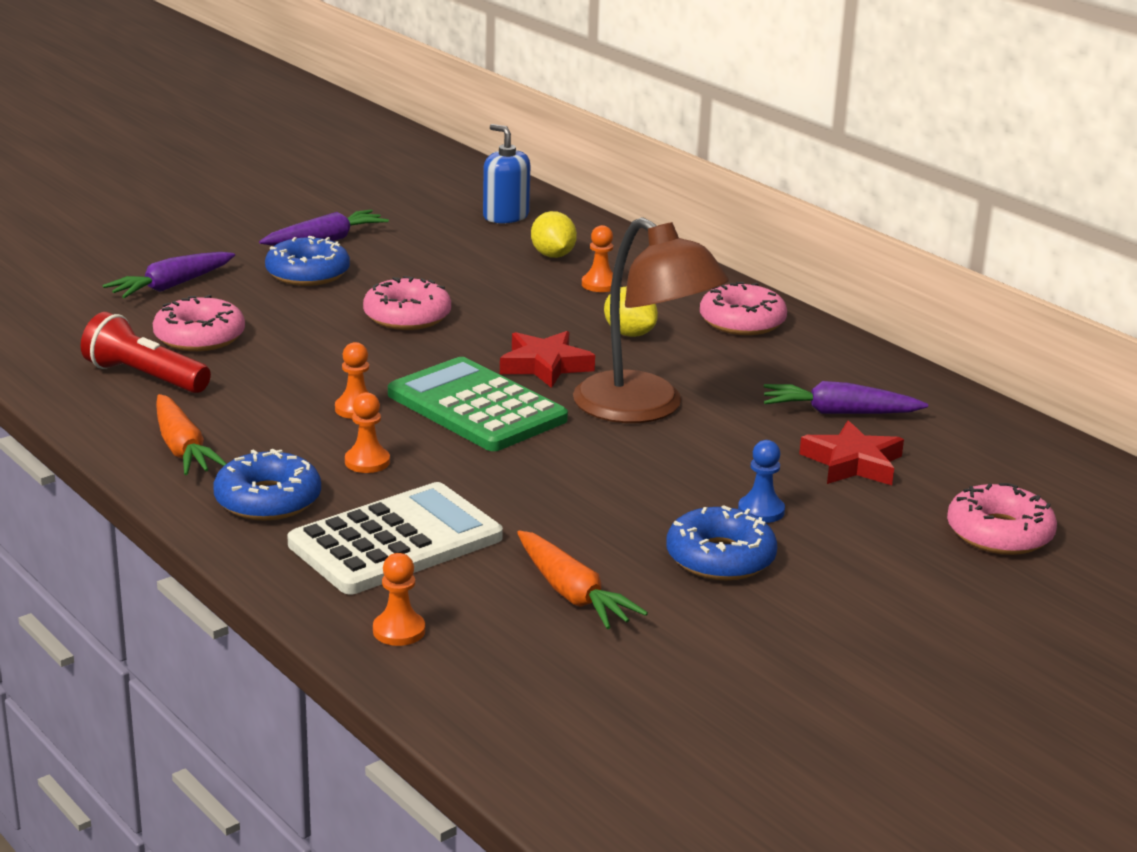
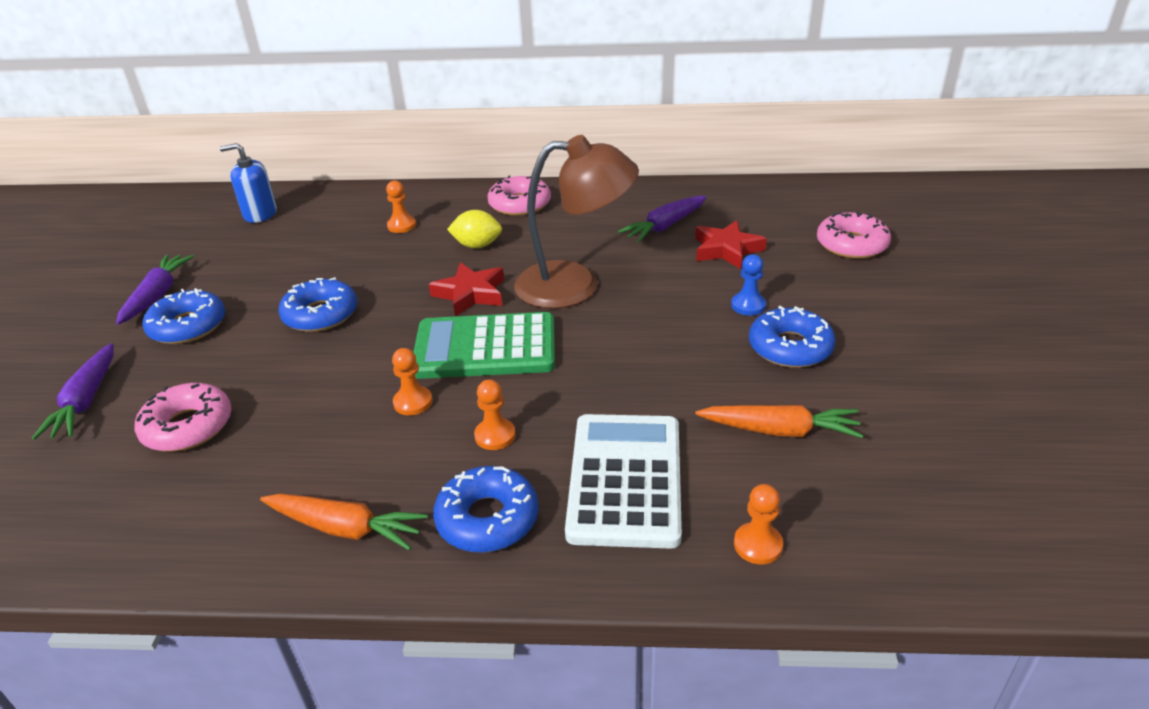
camera: 45 degrees left, 10 degrees up
red flashlight [81,312,211,393] -> none
pink donut [363,276,451,330] -> blue donut [278,277,357,332]
yellow lemon [531,211,577,258] -> none

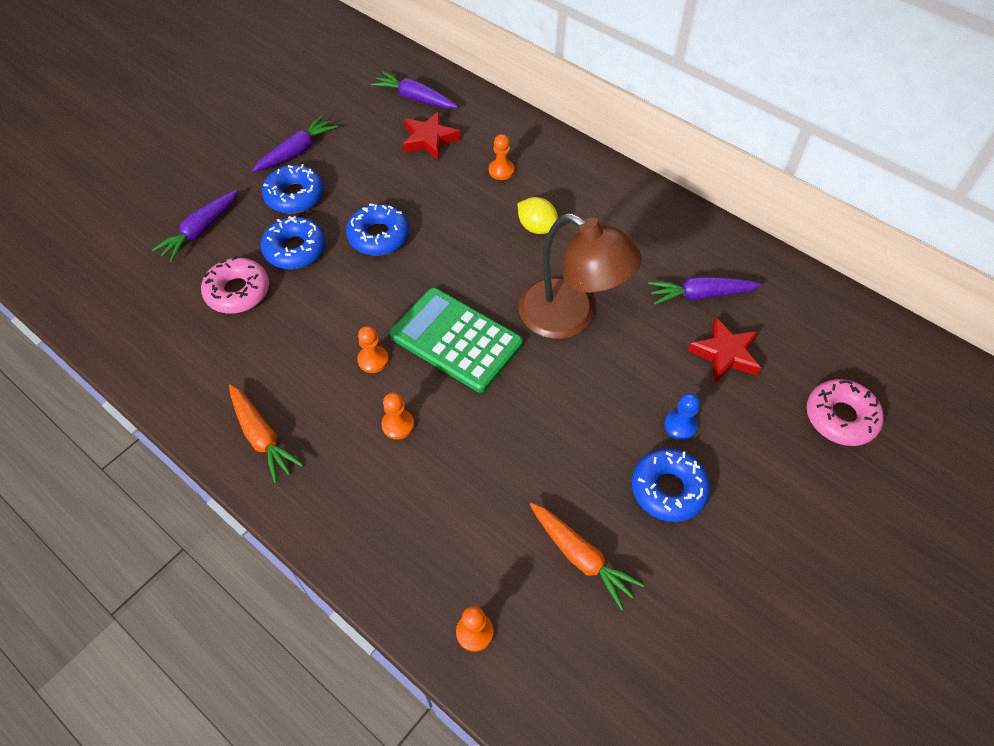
camera: 35 degrees right, 20 degrees up
blue soap dispenser [220,143,277,223] -> purple carrot [371,71,458,108]
red star [429,262,504,316] -> red star moved to [402,111,460,160]
blue donut [433,466,539,553] -> blue donut moved to [261,216,326,269]
pink donut [488,175,551,216] -> none
white calculator [565,414,682,549] -> none

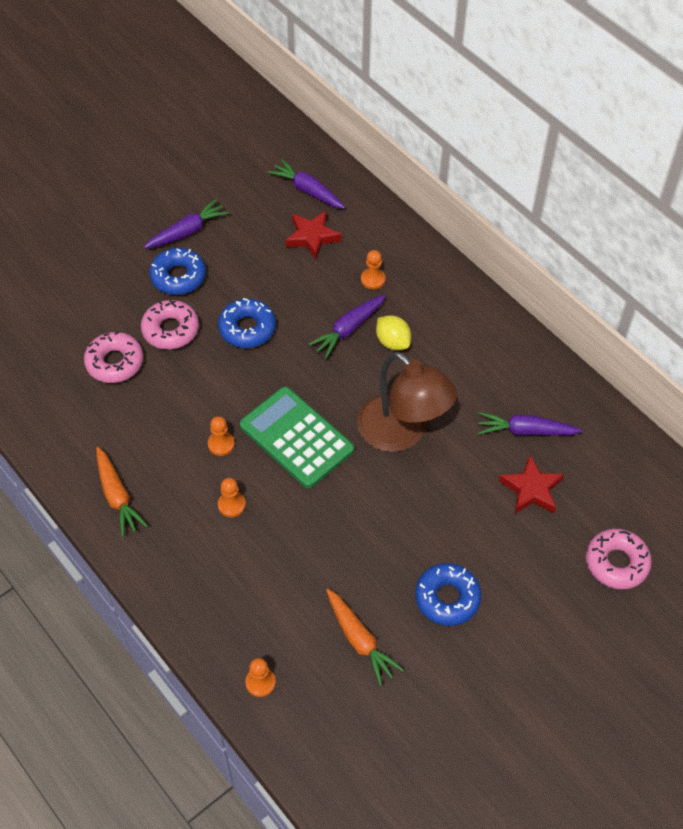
camera: 10 degrees right, 0 degrees up
purple carrot [152,190,239,262] -> purple carrot moved to [309,294,386,358]
blue donut [261,216,326,269] -> pink donut [141,300,199,350]
blue pawn [664,393,700,440] -> none

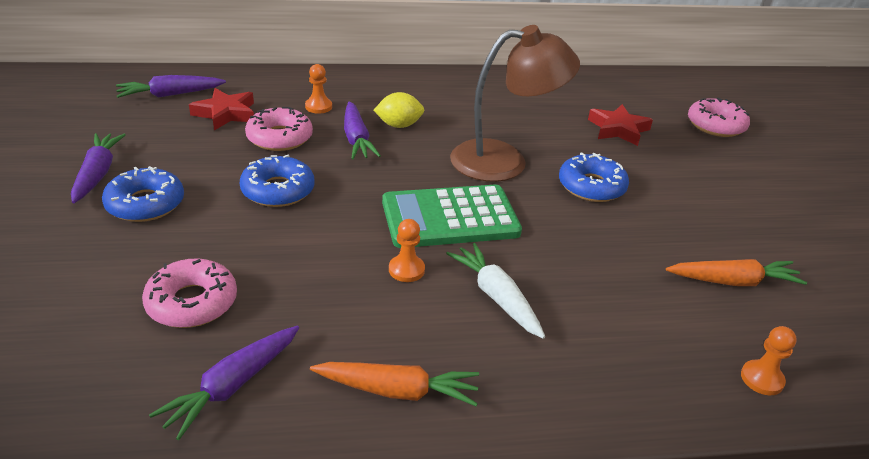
camera: 60 degrees left, 20 degrees down
pink donut [141,300,199,350] -> pink donut moved to [245,107,313,151]
orange pawn [218,478,246,517] -> white carrot [446,243,545,339]
blue donut [415,563,481,626] -> blue donut moved to [559,152,629,202]
purple carrot [478,412,582,436] -> purple carrot moved to [149,326,299,440]

